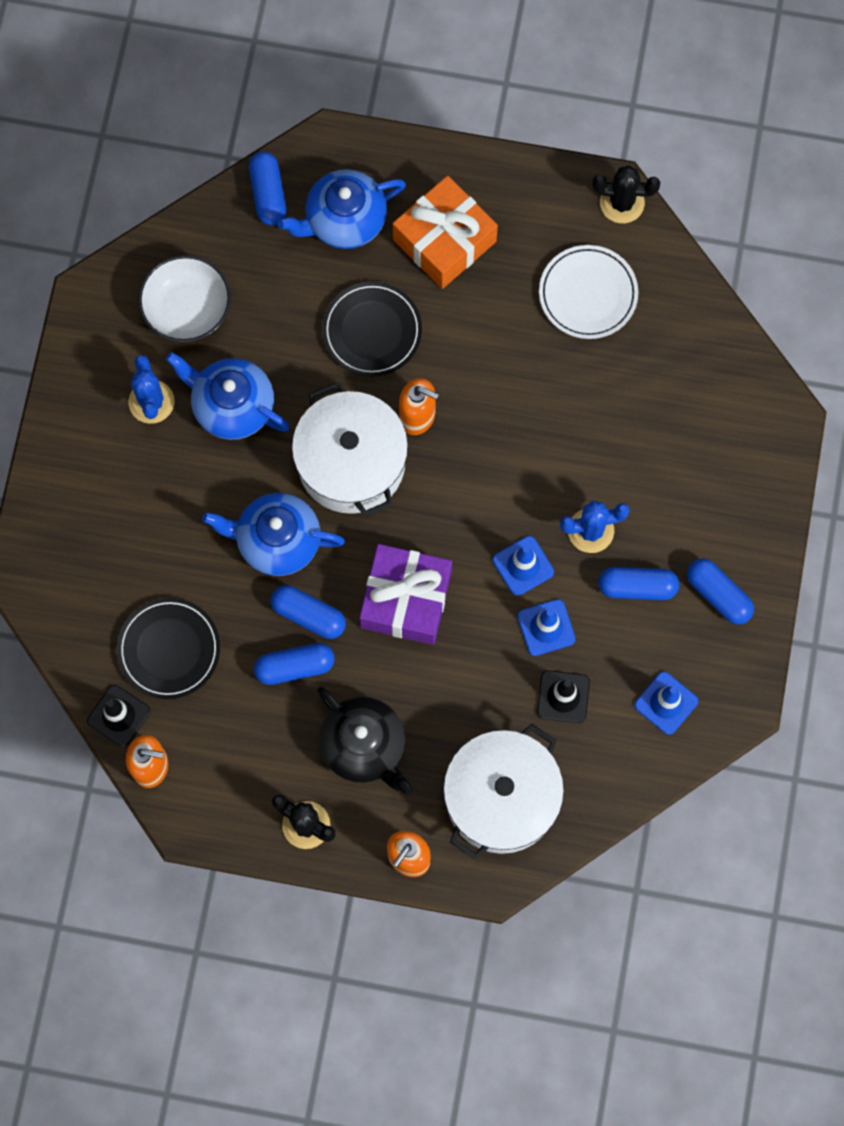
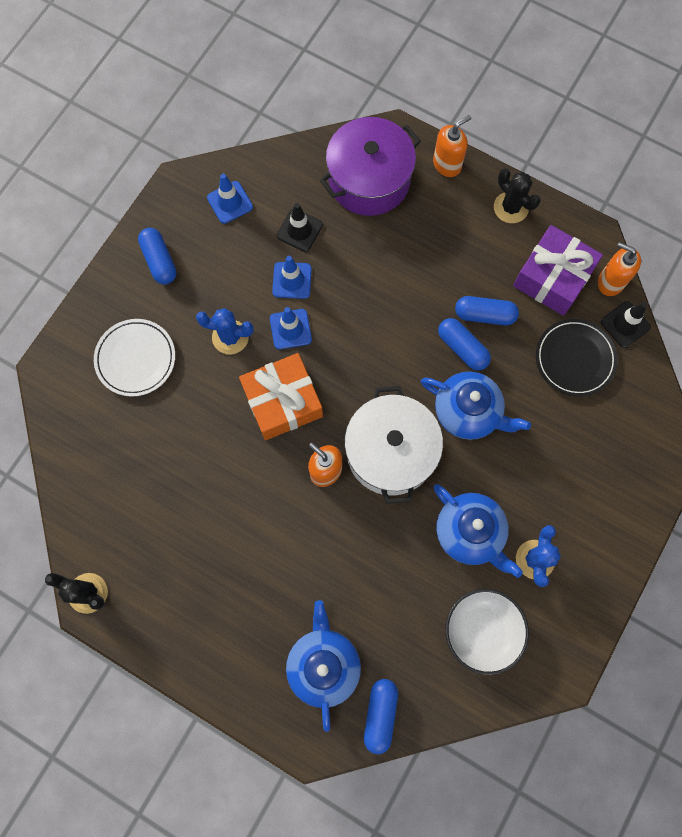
camera: 160 degrees left, 0 degrees up
blue teapot [278,169,406,249] -> blue teapot turned 90 degrees counterclockwise [286,600,361,732]
black teapot [317,686,413,795] -> none
black plate [322,282,422,376] -> none
purple gift [359,544,452,645] -> purple gift moved to [513,225,603,316]
orange gift [393,176,498,289] -> orange gift moved to [239,353,323,440]
white pot [443,724,564,860] -> purple pot [320,117,421,216]
white plate [539,245,638,339] -> white plate moved to [94,319,175,397]
blue capsule [598,567,679,600] -> none

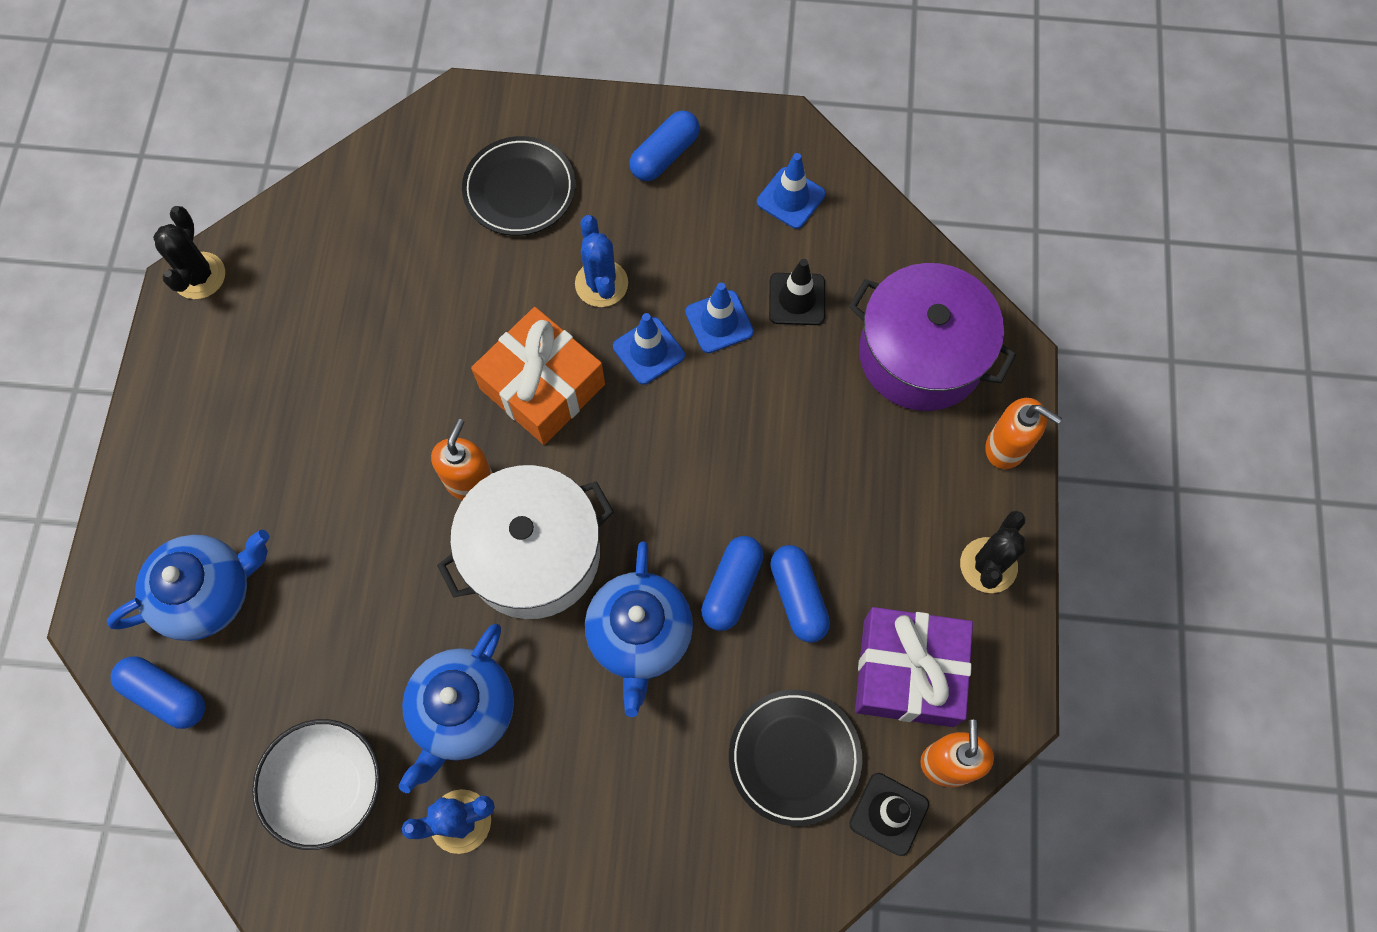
camera: 65 degrees right, 5 degrees down
white plate [94,319,175,397] -> black plate [462,136,576,236]
blue capsule [364,679,398,754] -> blue capsule turned 45 degrees clockwise [111,656,205,729]

